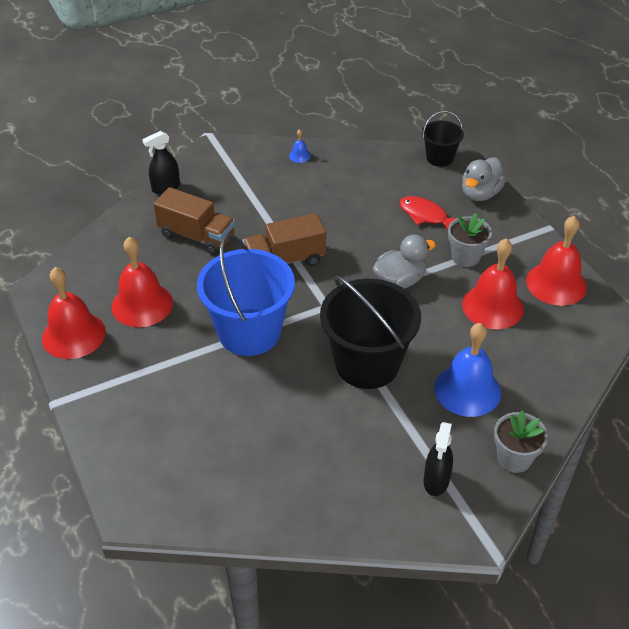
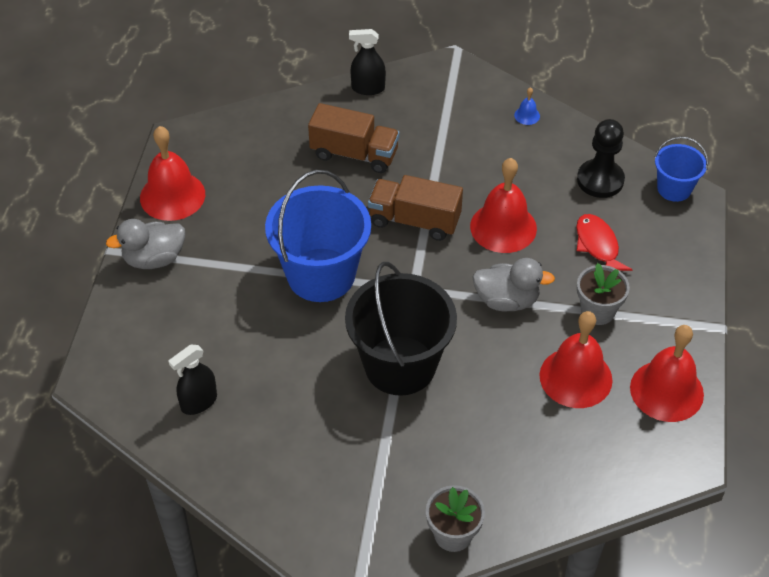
camera: 35 degrees right, 5 degrees up
red bell [112,236,173,327] -> red bell moved to [470,158,537,253]
brown truck [153,187,235,255] -> brown truck turned 45 degrees counterclockwise [308,103,400,173]
black bucket [422,111,464,167] -> blue bucket [654,136,708,202]
black spray bottle [424,422,453,496] -> black spray bottle moved to [168,345,217,415]
blue bell [434,323,501,417] -> none
grey duck [462,157,506,201] -> grey duck moved to [106,219,185,269]
none -> black pawn [577,119,625,198]

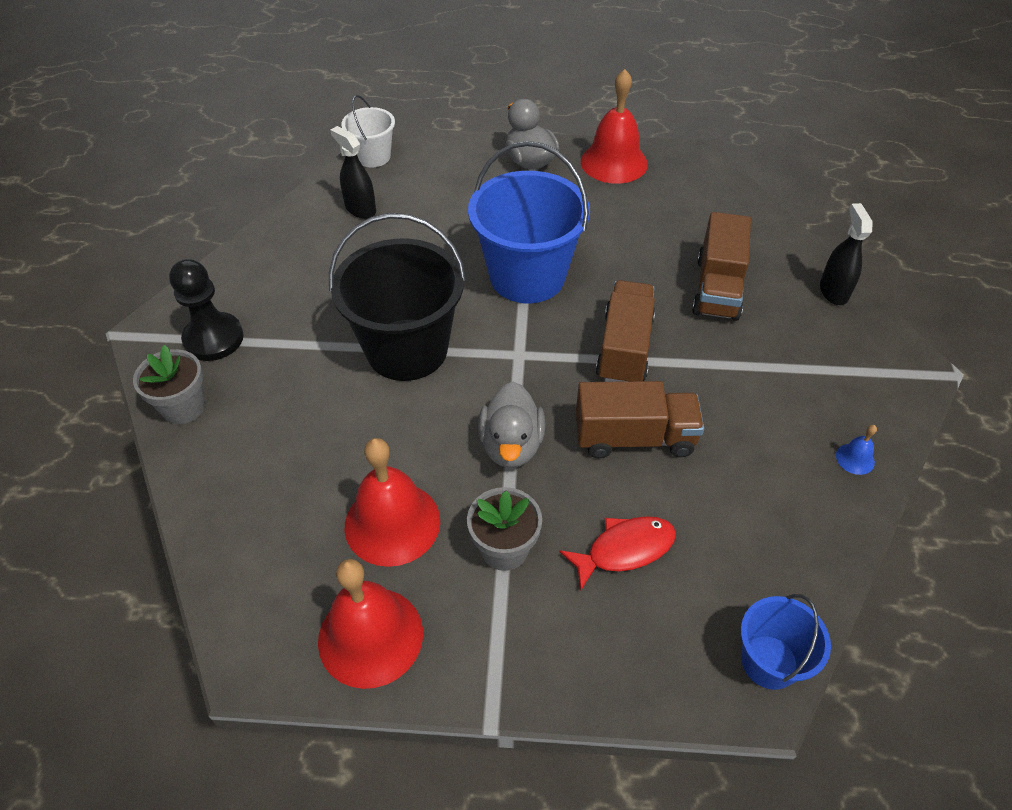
camera: 85 degrees right, 0 degrees up
red bell [470,158,537,253] -> brown truck [576,381,704,458]
black pawn [577,119,625,198] -> black pawn moved to [169,259,244,361]
none -> white bucket [341,95,395,167]

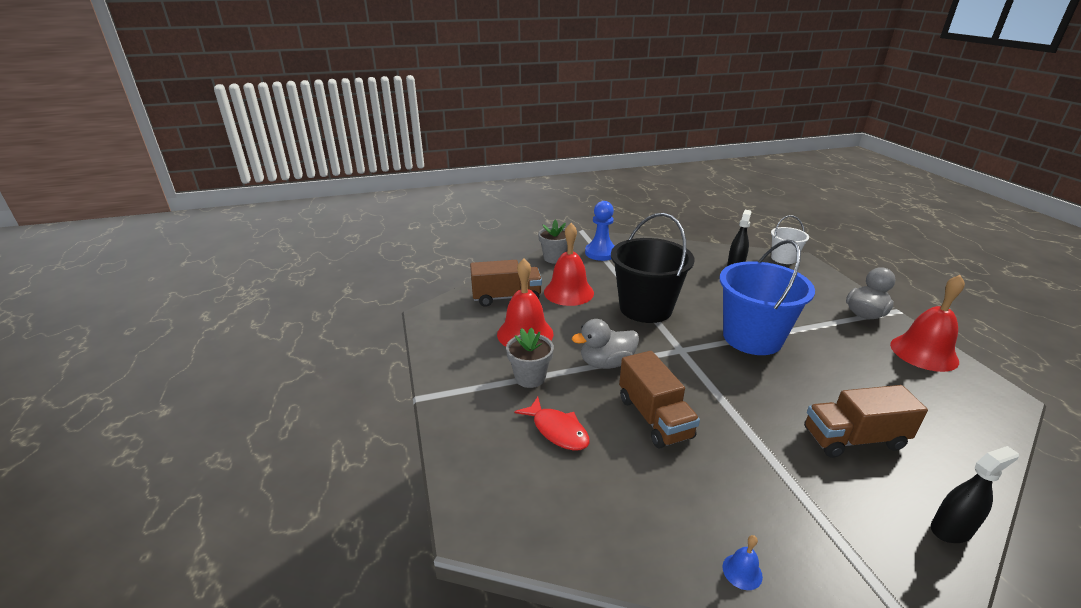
camera: 70 degrees right, 20 degrees down
black pawn [169,259,244,361] -> blue pawn [585,201,614,261]
red bell [318,559,423,689] -> red bell moved to [544,223,594,306]
brown truck [596,280,655,382] -> brown truck moved to [470,260,542,307]
blue bucket [741,594,831,690] -> none

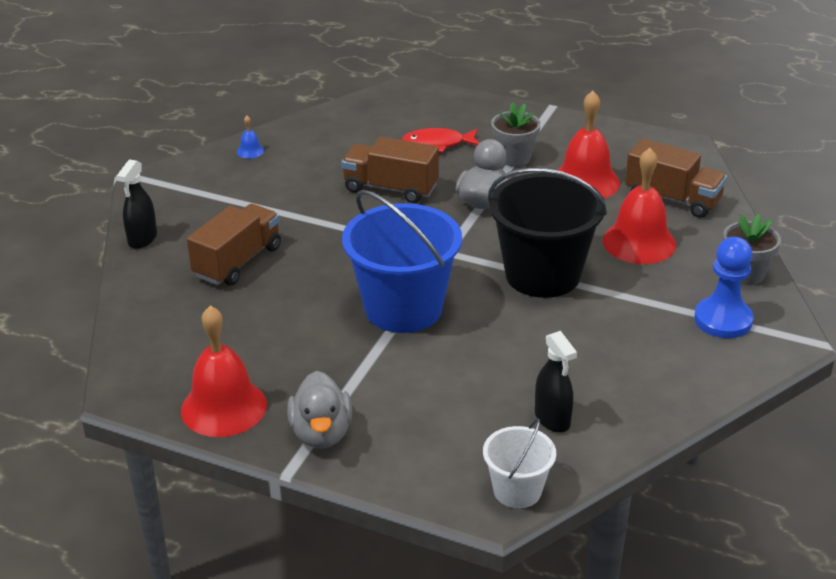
camera: 130 degrees right, 5 degrees up
brown truck [470,260,542,307] -> brown truck turned 90 degrees counterclockwise [625,138,727,218]

